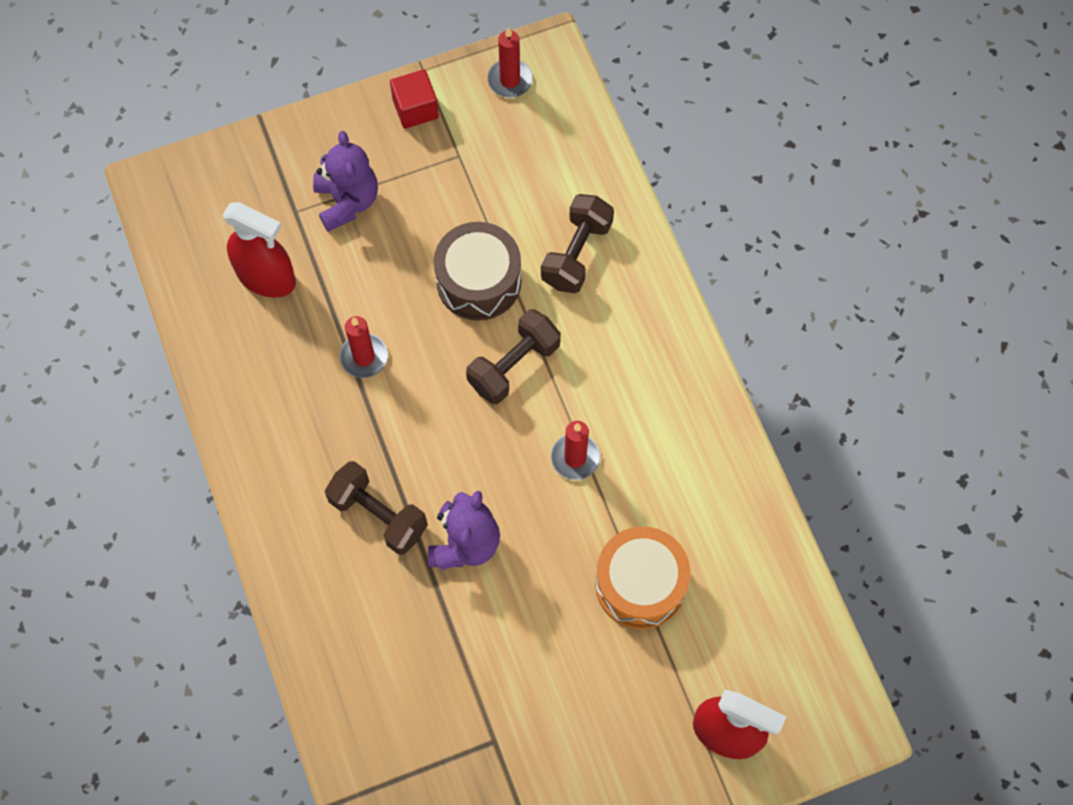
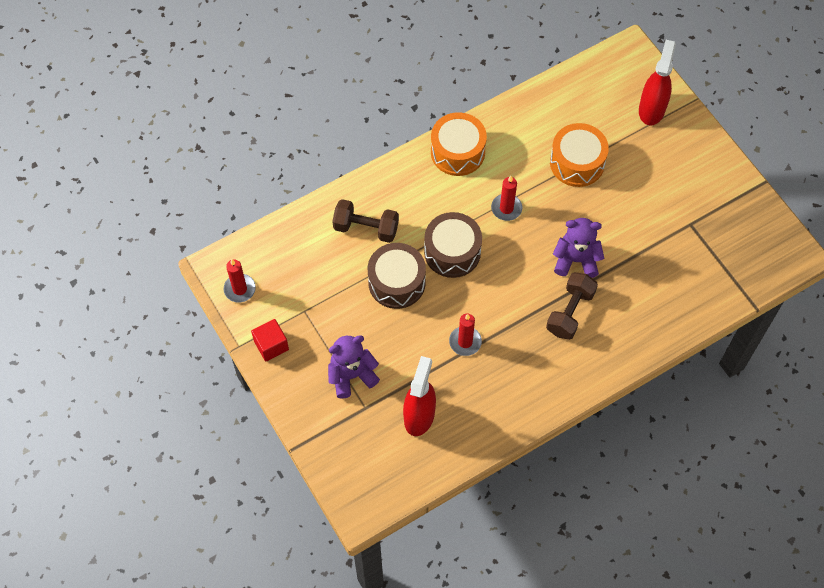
camera: 100 degrees left, 5 degrees down
brown dumbbell [466,309,561,404] -> brown drum [424,212,482,278]
none -> orange drum [431,112,487,176]

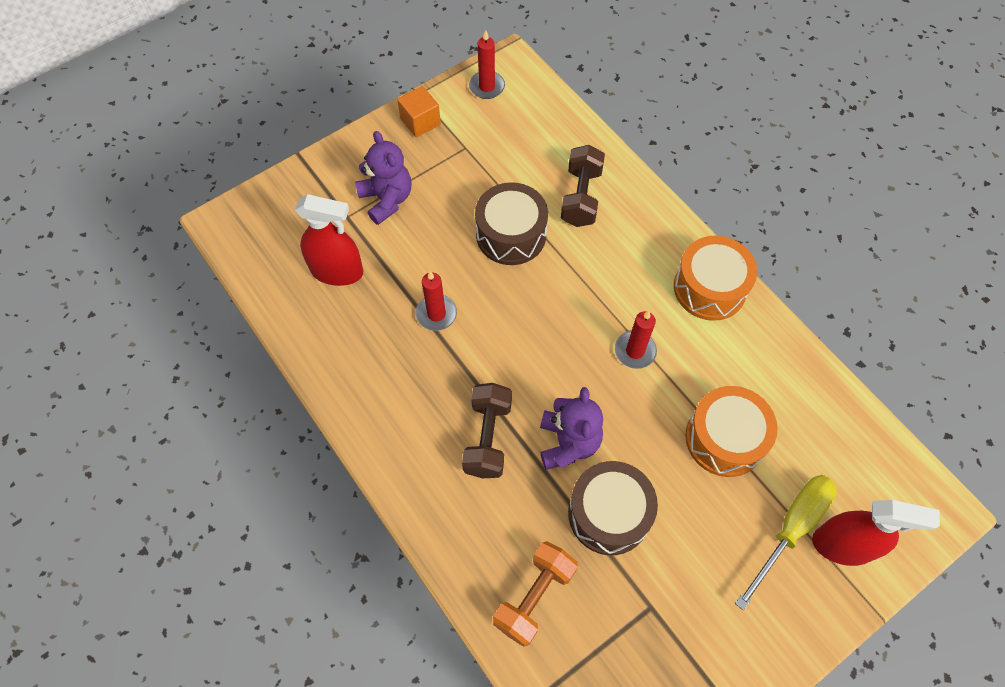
camera: 85 degrees right, 0 degrees up
red cube [251,319,289,361] -> orange cube [397,86,441,137]
brown drum [424,212,482,278] -> brown drum moved to [568,461,658,555]
brown dumbbell [546,272,598,340] -> brown dumbbell turned 75 degrees clockwise [462,383,512,478]
none -> orange dumbbell [493,541,578,647]
none -> yellow screwdriver [735,475,837,610]

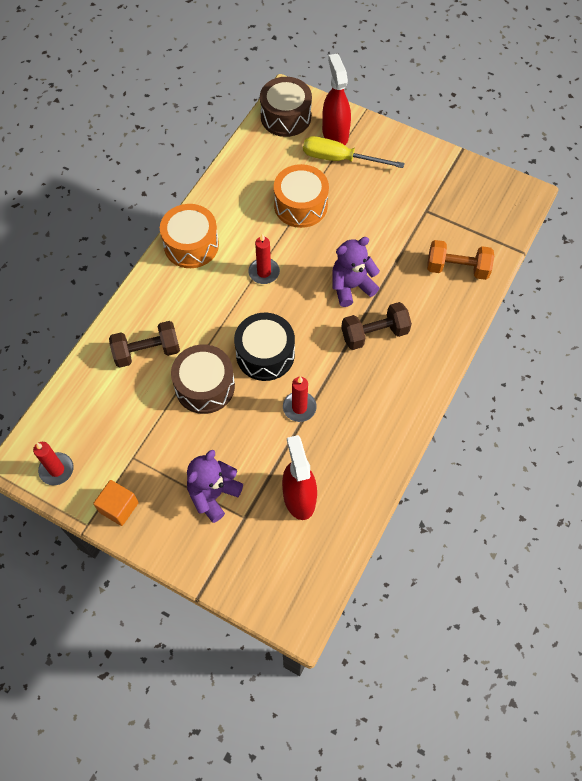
camera: 115 degrees left, 0 degrees up
brown drum [568,461,658,555] -> brown drum moved to [260,77,312,137]
none -> black drum [234,313,295,381]

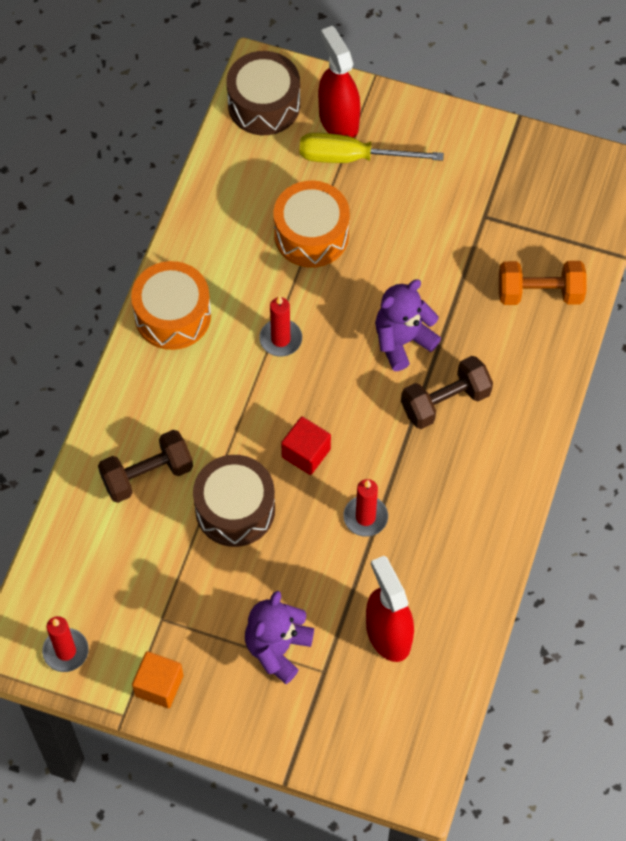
camera: 10 degrees left, 0 degrees up
black drum [234,313,295,381] -> red cube [281,416,331,475]

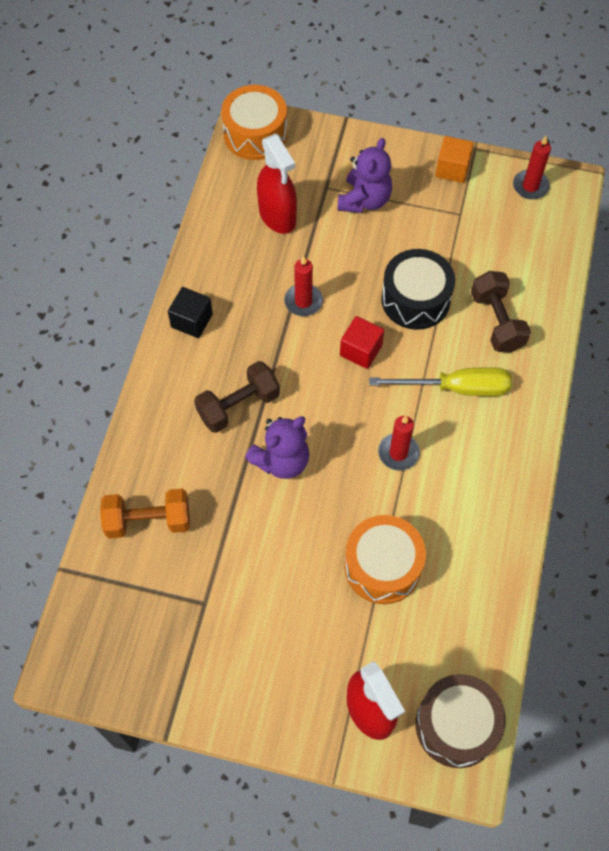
camera: 175 degrees right, 0 degrees up
brown dumbbell [98,430,193,503] -> brown dumbbell turned 75 degrees counterclockwise [471,271,531,352]
orange drum [131,261,211,350] -> orange drum moved to [221,85,287,160]
brown drum [193,455,275,547] -> black drum [381,249,455,330]
yellow screwdriver [300,132,444,163] -> yellow screwdriver moved to [369,367,512,396]
none -> black cube [168,287,213,338]

